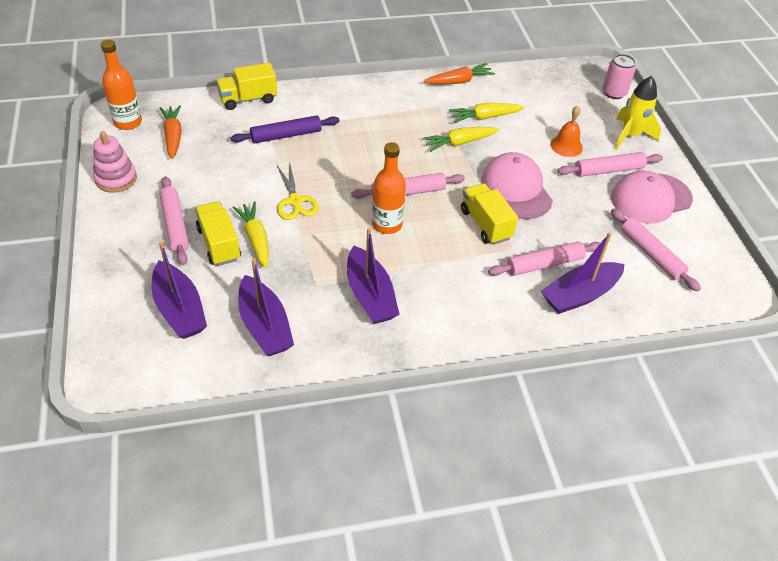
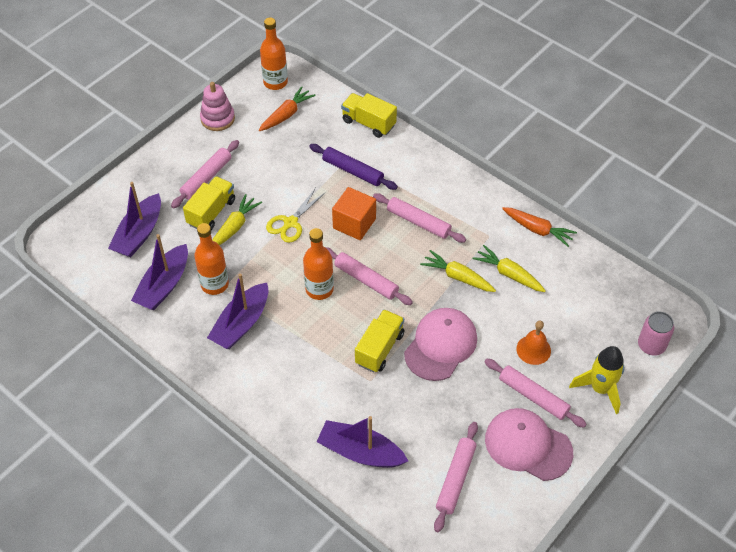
camera: 55 degrees right, 5 degrees up
pink rolling pin [488,241,600,276] -> pink rolling pin moved to [373,193,466,243]
none -> orange bottle [194,223,229,295]
none -> orange cube [332,187,376,240]

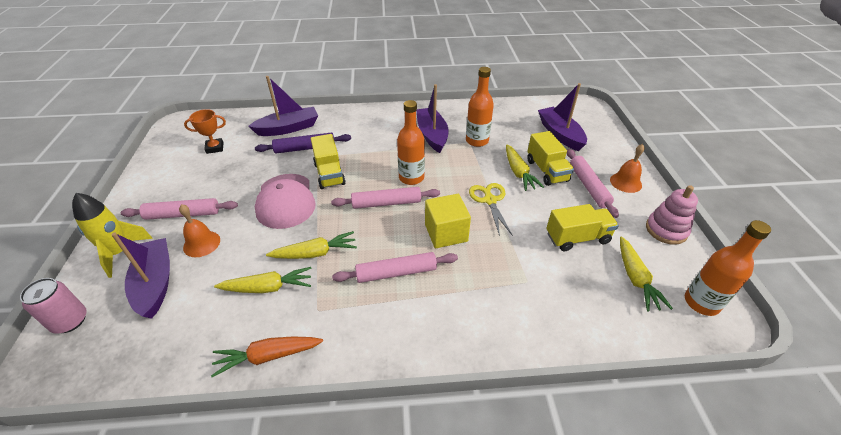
camera: 135 degrees right, 10 degrees down
purple boat [131,234,188,310] -> purple boat moved to [111,233,170,319]
orange carrot [259,86,316,131] -> yellow carrot [620,236,673,312]
purple rolling pin [309,144,398,190] -> purple rolling pin moved to [255,133,351,153]
orange cube [332,187,376,240] -> yellow cube [425,194,471,248]
yellow truck [341,93,397,138] -> yellow truck moved to [546,204,619,251]
pink rolling pin [434,422,478,532] -> orange trophy [184,109,226,154]
pink cap [485,408,573,481] -> none
none -> orange bell [610,144,645,193]

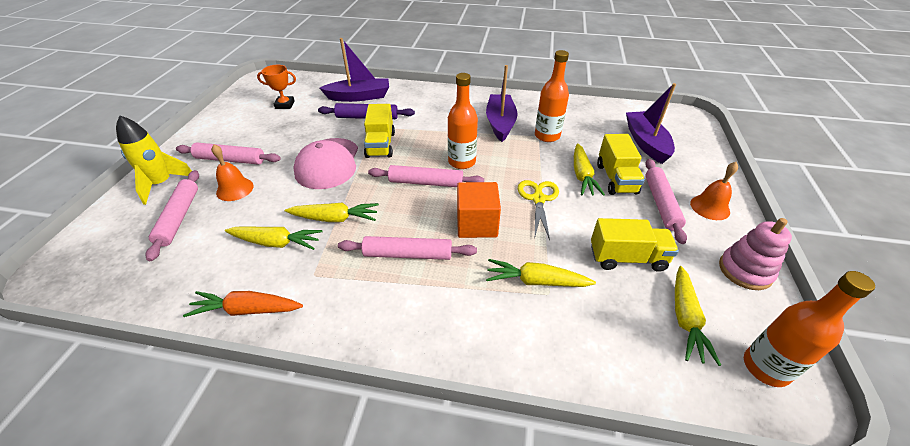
camera: 15 degrees right, 0 degrees up
pink can [20,278,87,334] -> none
purple boat [111,233,170,319] -> pink rolling pin [146,170,199,261]
yellow cube [425,194,471,248] -> orange cube [457,182,501,238]
none -> yellow carrot [486,259,596,287]

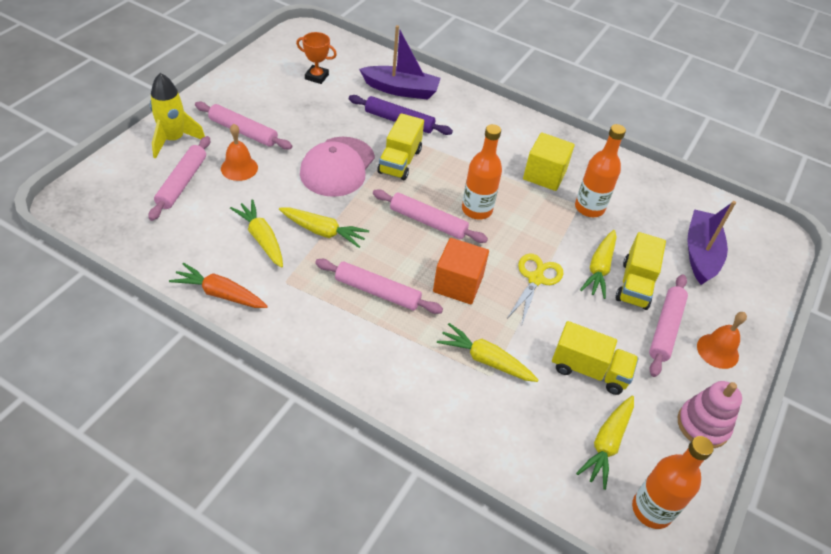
camera: 15 degrees right, 5 degrees up
yellow carrot [225,227,322,250] -> yellow carrot turned 150 degrees counterclockwise [230,199,283,268]
purple boat [486,65,518,142] -> yellow cube [523,133,575,191]

